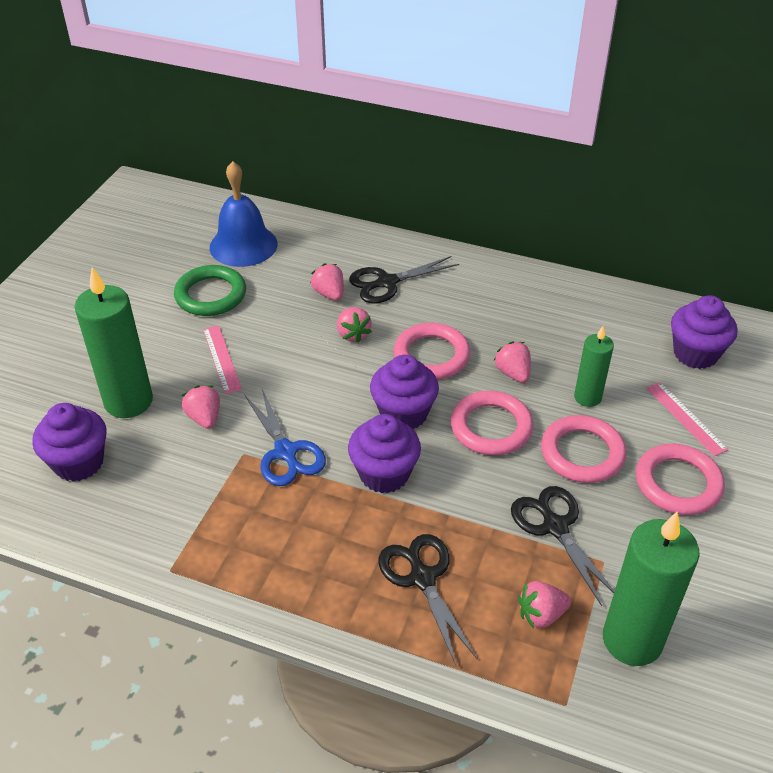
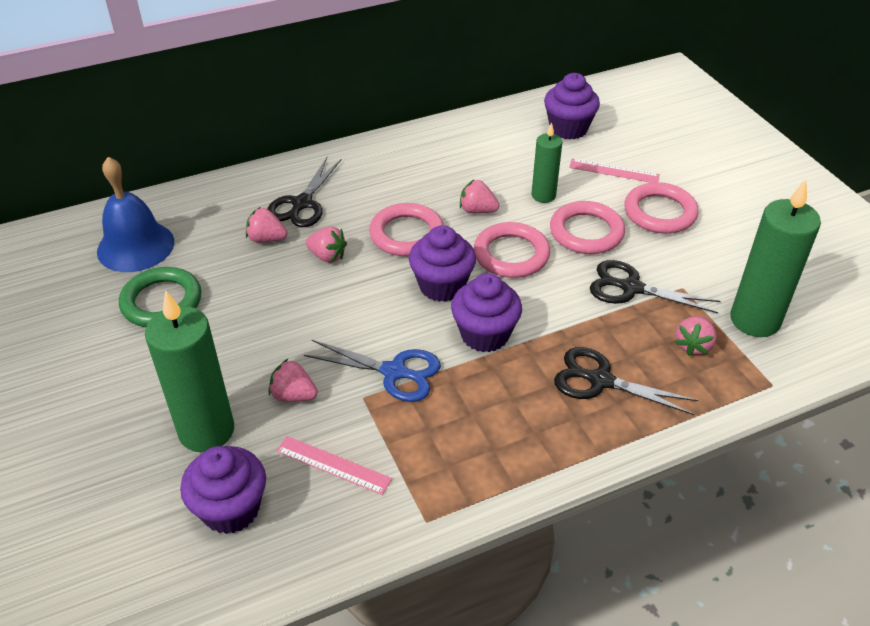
camera: 45 degrees left, 0 degrees up
pink ruler [203,325,242,394] -> pink ruler moved to [276,436,392,495]

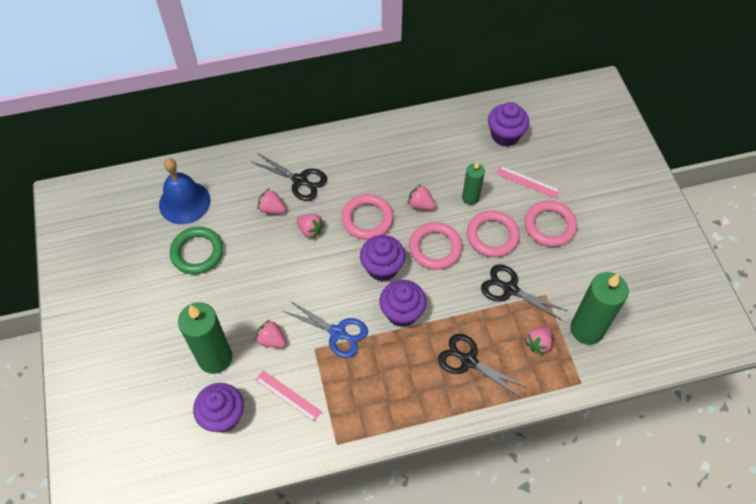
camera: 10 degrees right, 15 degrees up
black scissors [267,157,342,227] -> black scissors turned 90 degrees counterclockwise [252,153,327,201]

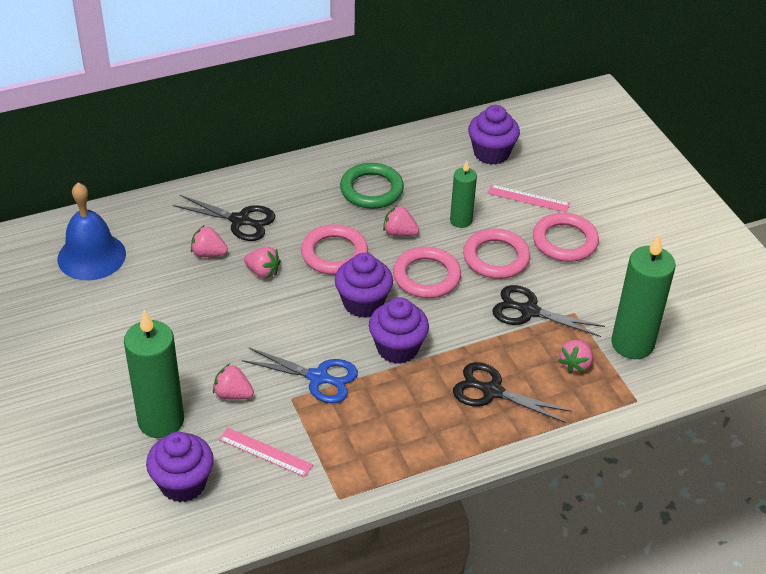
camera: 10 degrees left, 15 degrees down
green ring [170,227,223,274] -> green ring moved to [340,163,404,209]

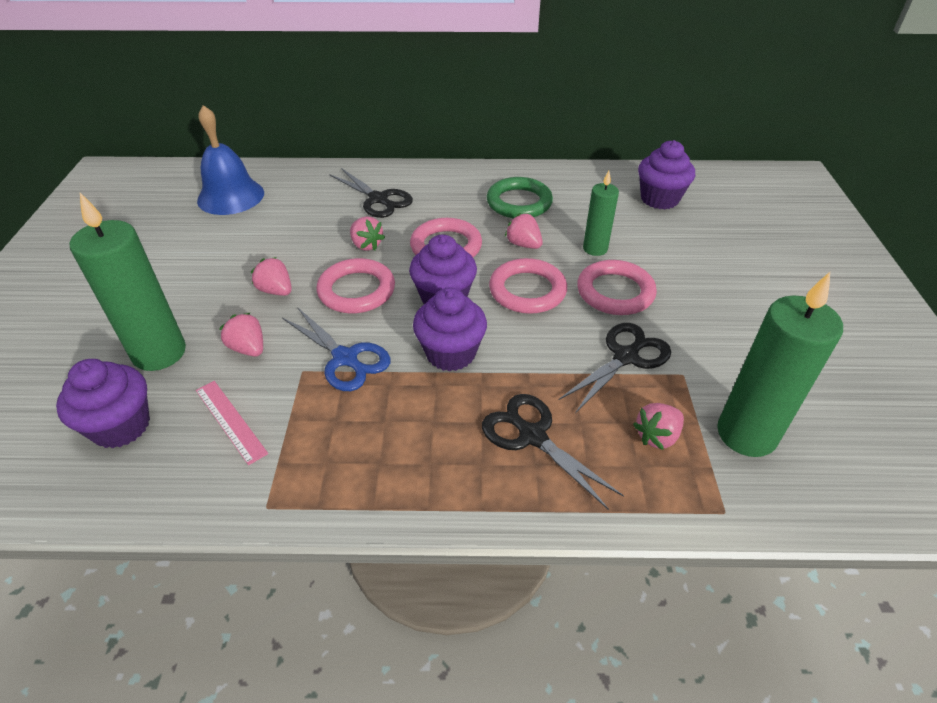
camera: 25 degrees right, 0 degrees up
pink strawberry [191,226,228,257] -> pink strawberry moved to [251,257,292,296]
pink ruler [488,184,570,213] -> none
black scissors [492,285,605,337] -> black scissors turned 90 degrees clockwise [559,323,671,413]
pink ring [533,213,599,262] -> pink ring moved to [316,258,395,313]

